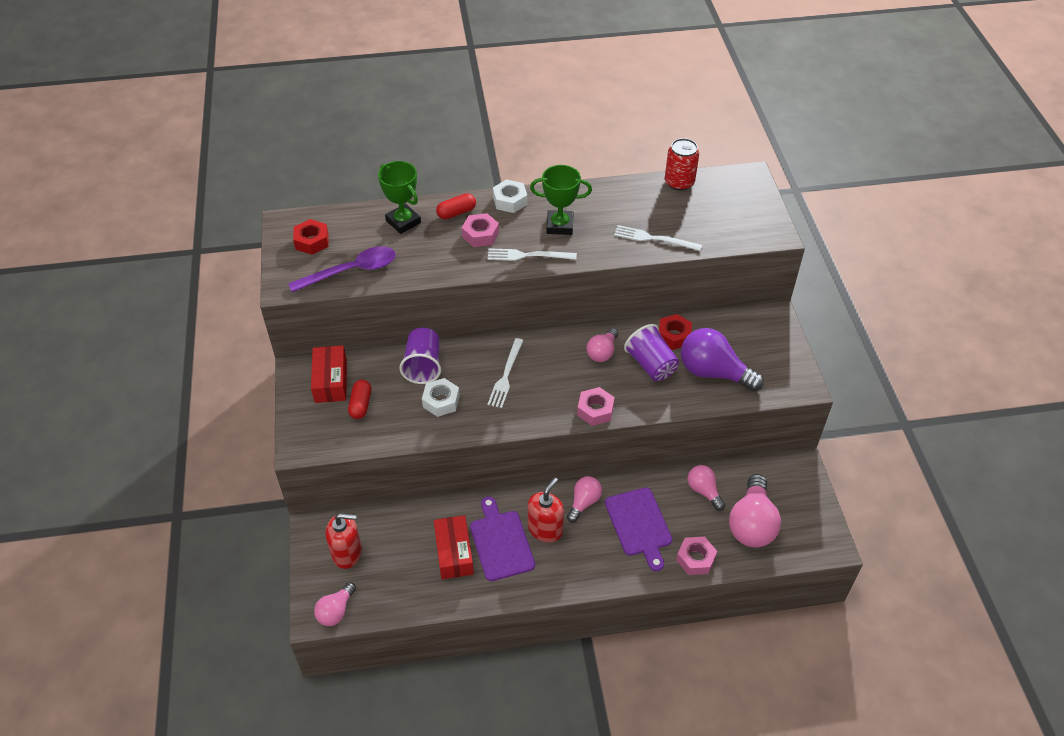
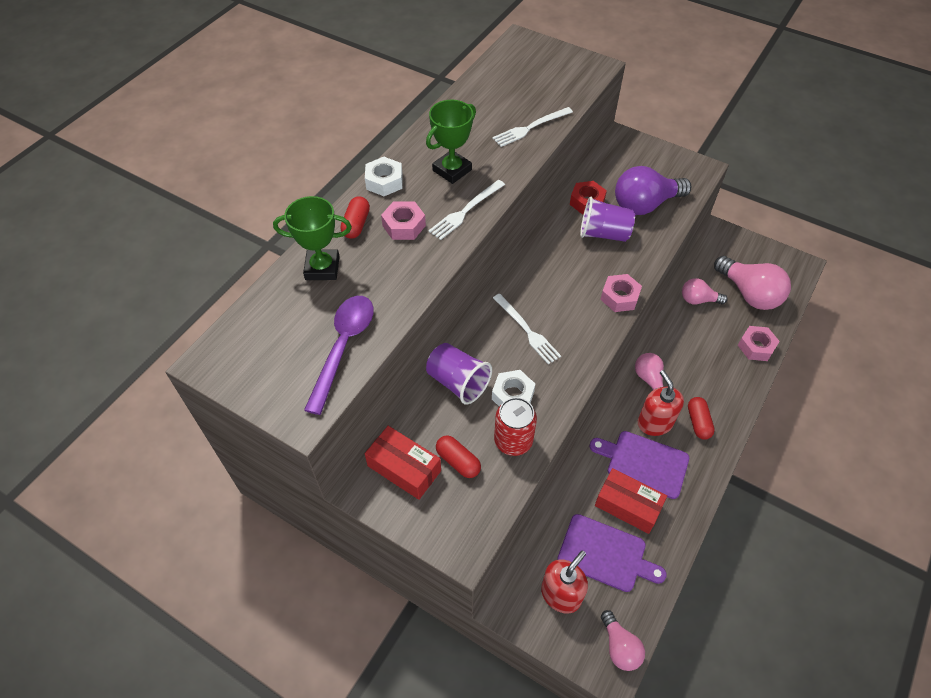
camera: 50 degrees left, 5 degrees up
red nut [293,219,329,255] -> none
pink light bulb [587,328,618,362] -> none
purple cutting board [605,488,672,571] -> purple cutting board moved to [557,514,667,592]
red can [665,138,699,191] -> red can moved to [494,397,537,456]
none -> red capsule [688,397,715,440]

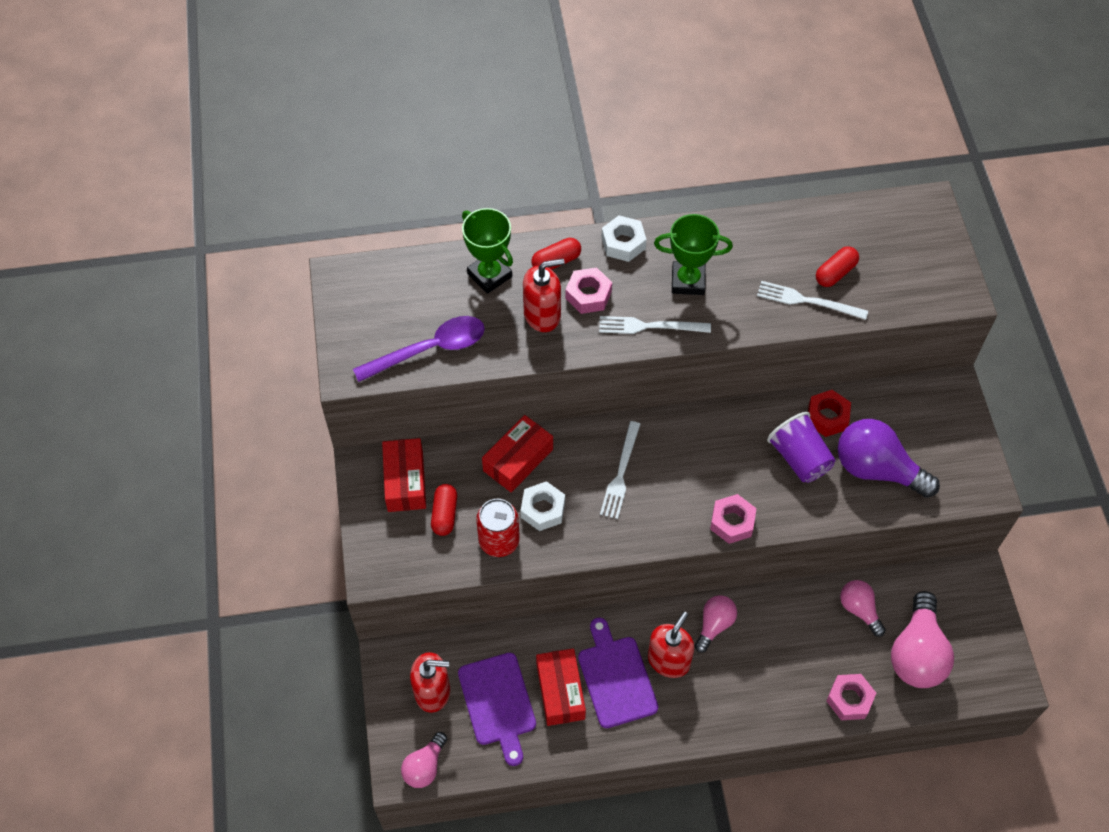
camera: 50 degrees right, 5 degrees up
purple cup [426,343,492,405] -> red box [482,415,553,492]
red capsule [688,397,715,440] -> red capsule moved to [816,246,859,287]
none -> red soap dispenser [523,259,565,332]

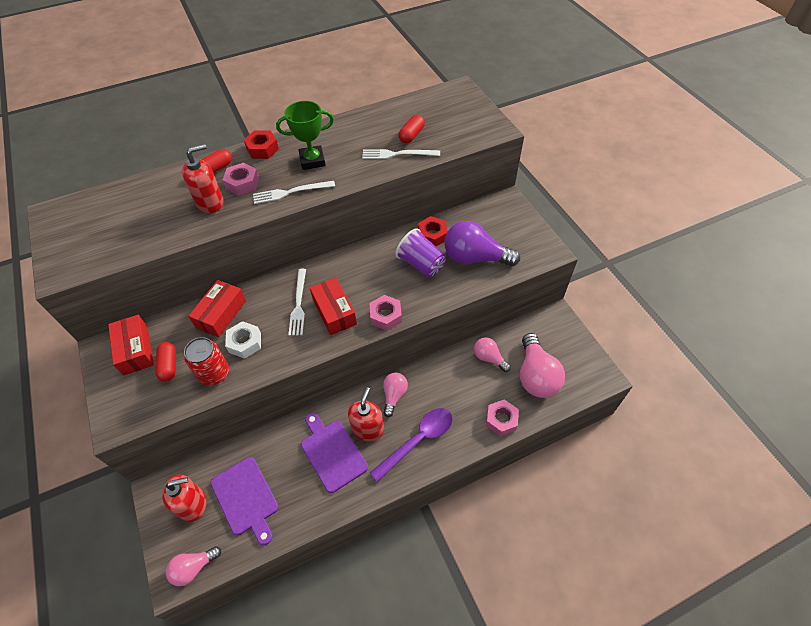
camera: 15 degrees left, 5 degrees down
purple spoon [353,316,485,382] -> purple spoon moved to [370,408,453,482]
pink light bulb [401,732,447,788] -> pink light bulb turned 45 degrees clockwise [166,546,221,586]
green trophy [462,208,513,294] -> none
red box [536,648,586,726] -> red box moved to [310,277,357,335]
white nut [601,215,647,262] -> red nut [244,130,279,159]

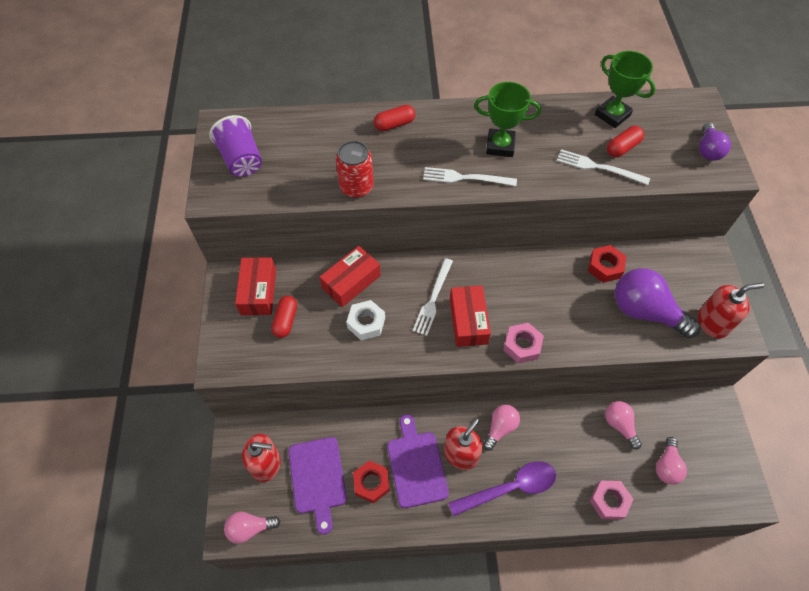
camera: 20 degrees right, 5 degrees up
red soap dispenser [182,144,224,213] -> red soap dispenser moved to [698,283,764,338]
red can [184,337,229,386] -> red can moved to [336,141,374,198]
pink nut [223,163,259,196] -> none
red nut [244,130,279,159] -> red nut moved to [353,461,390,503]
purple cup [396,228,446,277] -> purple cup moved to [209,115,262,177]
pink light bulb [520,333,565,398] -> pink light bulb [656,437,687,485], size x0.57
none -> green trophy [595,51,656,128]
none -> purple light bulb [699,123,731,161]

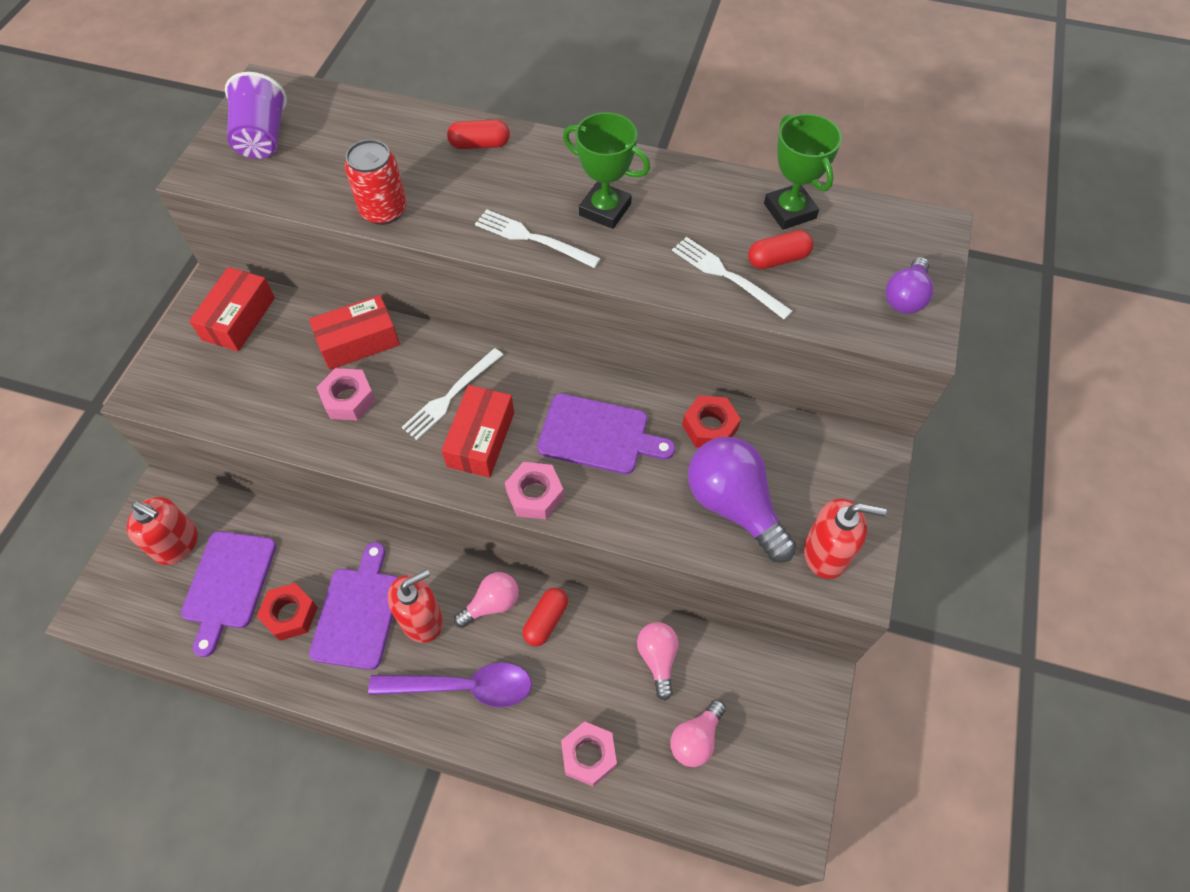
camera: 20 degrees right, 0 degrees up
pink light bulb [224,511,281,544] -> none
red capsule [271,296,297,338] -> red capsule moved to [523,588,568,646]
white nut [346,300,385,341] -> pink nut [316,368,376,421]
none -> purple cutting board [537,394,675,474]

